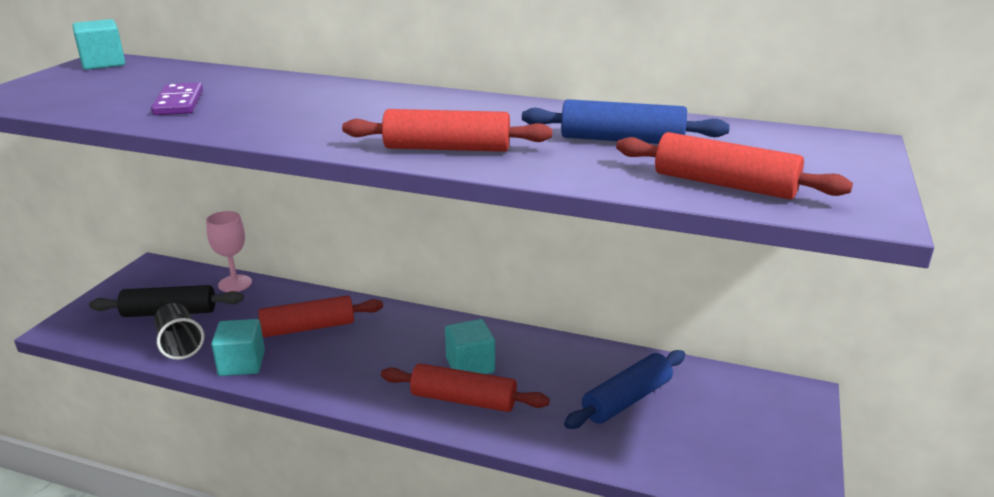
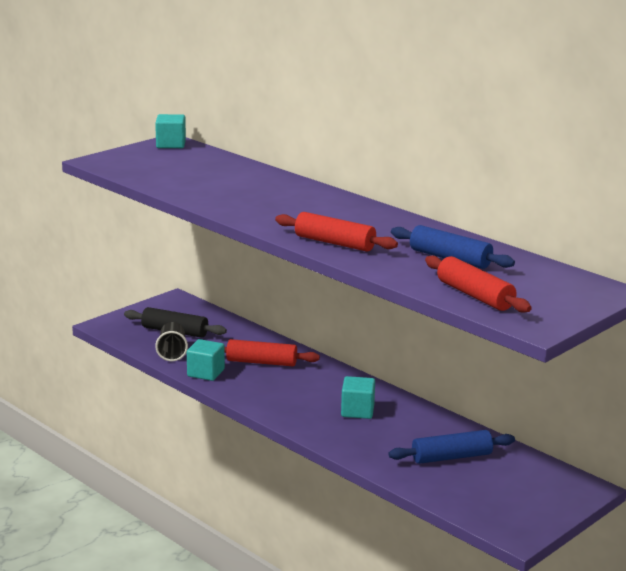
camera: 25 degrees right, 5 degrees down
purple domino [151,82,203,115] -> none
pink goblet [206,211,252,292] -> none
red rolling pin [381,363,550,412] -> none

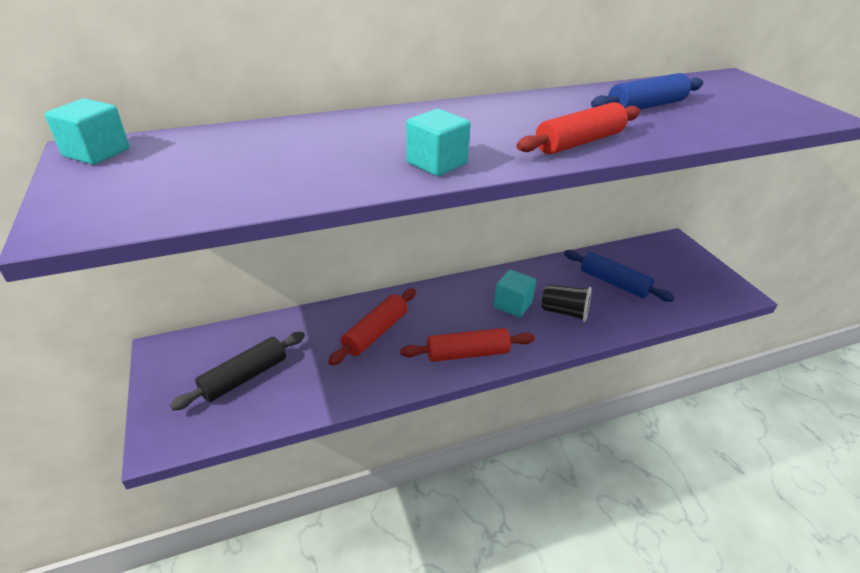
camera: 65 degrees left, 15 degrees up
black cup [155,322,188,361] -> black cup moved to [542,284,592,322]
turquoise cube [187,339,225,381] -> turquoise cube moved to [406,109,470,176]
blue rolling pin [389,430,515,464] -> blue rolling pin turned 60 degrees counterclockwise [564,250,675,302]
red rolling pin [425,256,532,313] -> red rolling pin moved to [400,328,535,362]

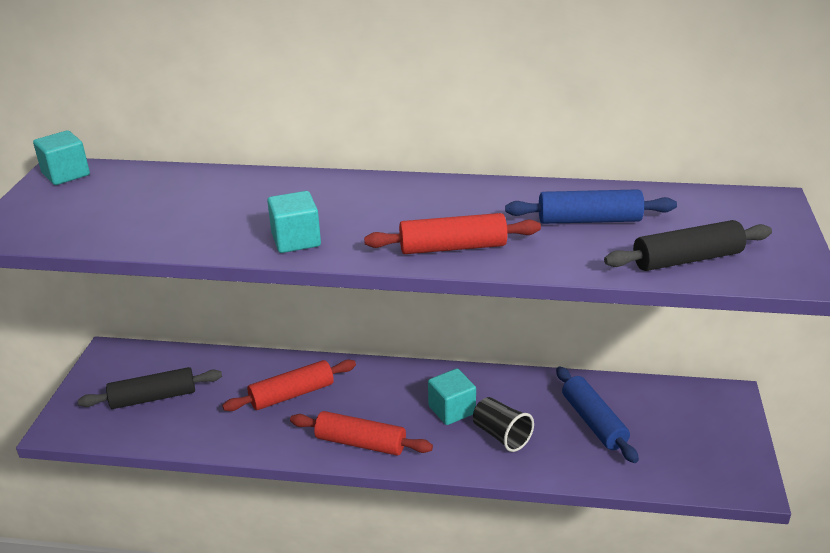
camera: 30 degrees right, 5 degrees down
none -> black rolling pin [604,220,772,271]

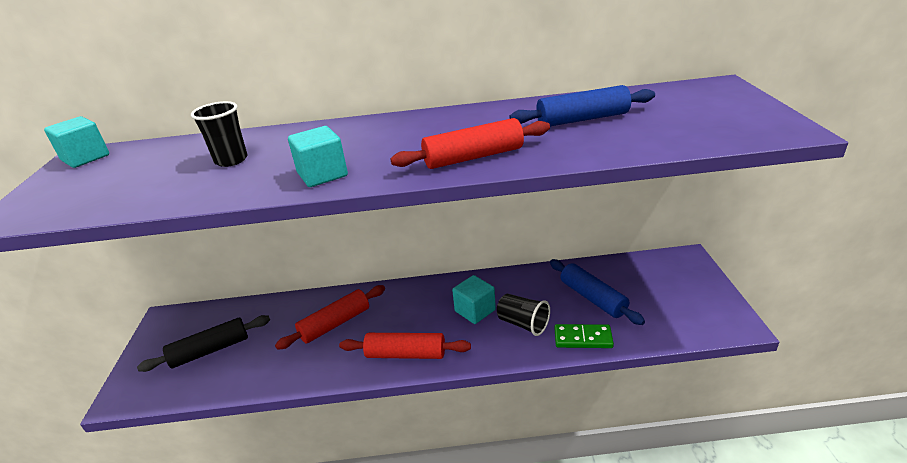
camera: 10 degrees left, 0 degrees up
black rolling pin [604,220,772,271] -> none
none -> black cup [191,101,248,167]
none -> green domino [554,324,614,348]

